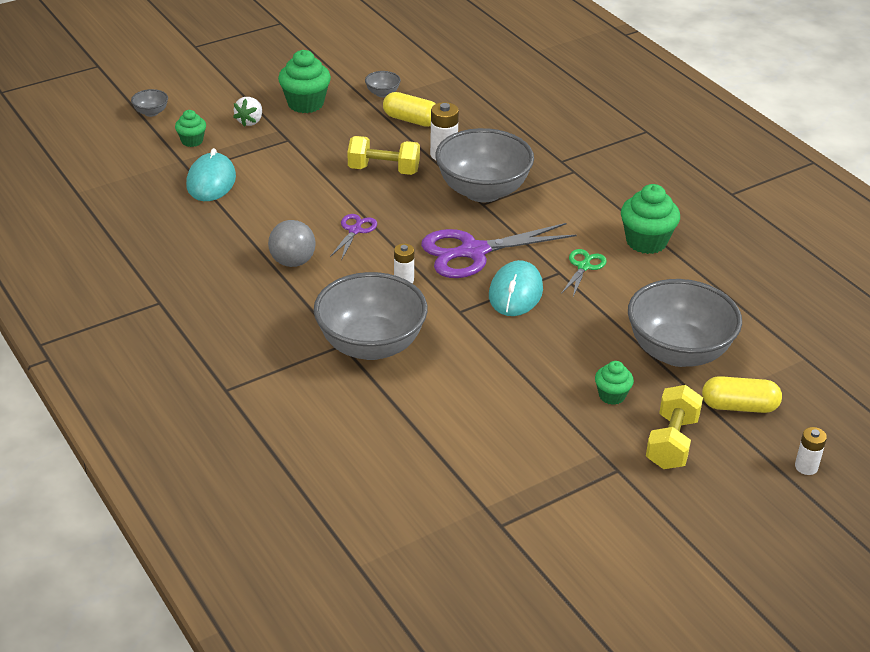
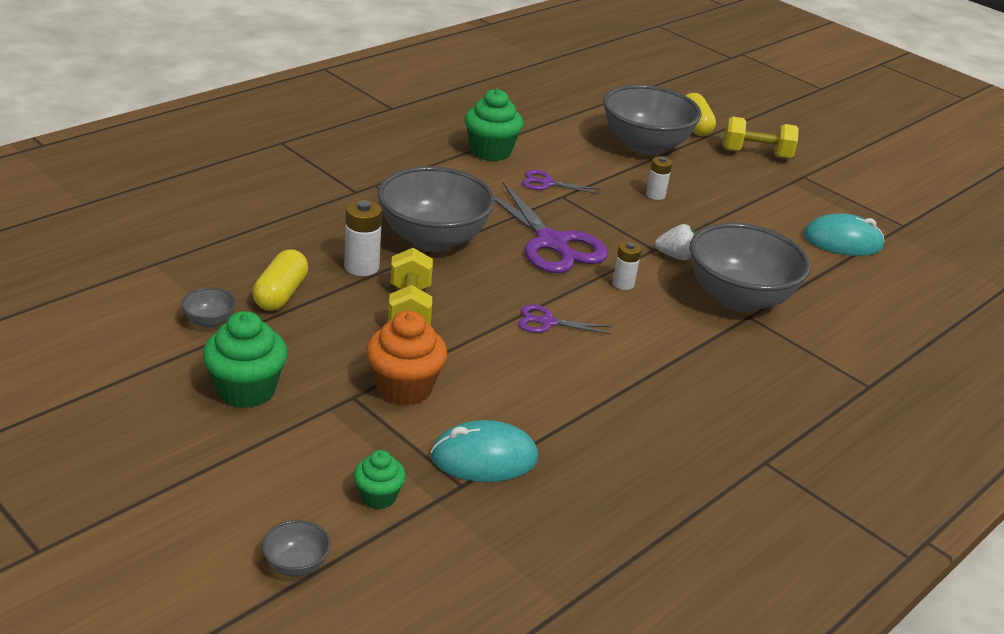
camera: 105 degrees left, 5 degrees down
white strawberry [233,97,262,127] -> white strawberry moved to [655,224,696,260]
grey ball [268,220,316,267] -> none
turquoise mouse [489,260,543,316] -> turquoise mouse moved to [804,213,885,256]
green scissors [561,249,607,297] -> purple scissors [522,170,600,194]
green cupcake [595,361,634,405] -> none
white battery [795,427,827,475] -> white battery moved to [646,156,672,200]
none -> orange cupcake [366,311,447,406]

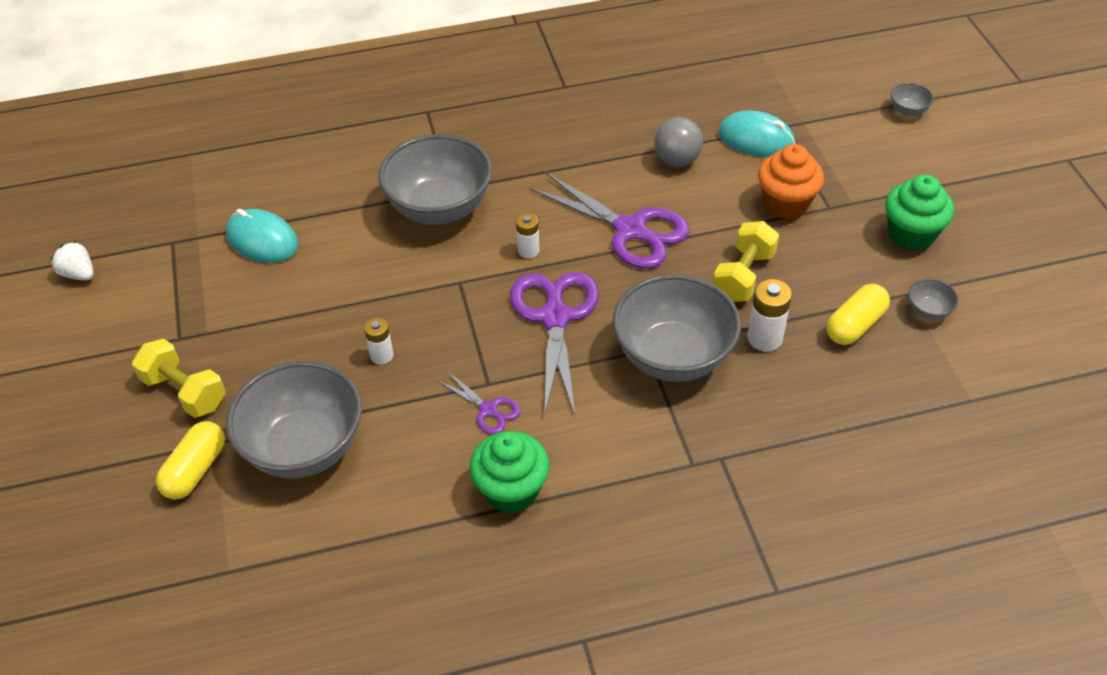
camera: 145 degrees left, 15 degrees up
green cupcake [354,450,406,509] -> none
purple scissors [518,304,611,335] -> purple scissors [530,172,690,269], size x2.04
white strawberry [655,224,696,260] -> white strawberry moved to [50,241,94,280]
none -> grey ball [654,117,703,167]

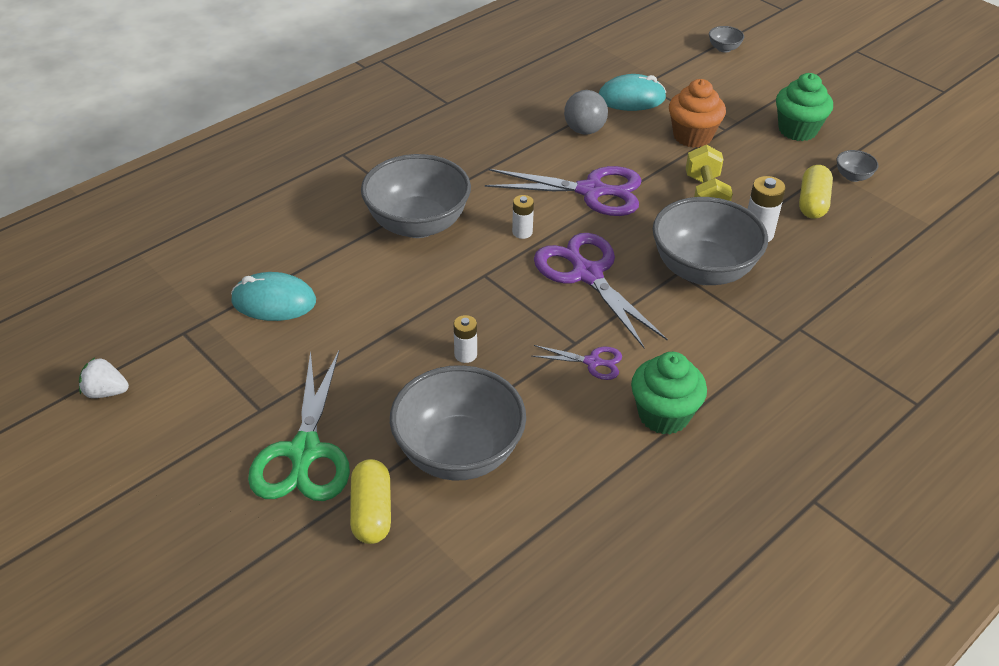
camera: 30 degrees left, 5 degrees down
yellow dumbbell [132,339,225,418] -> green scissors [248,351,350,501]

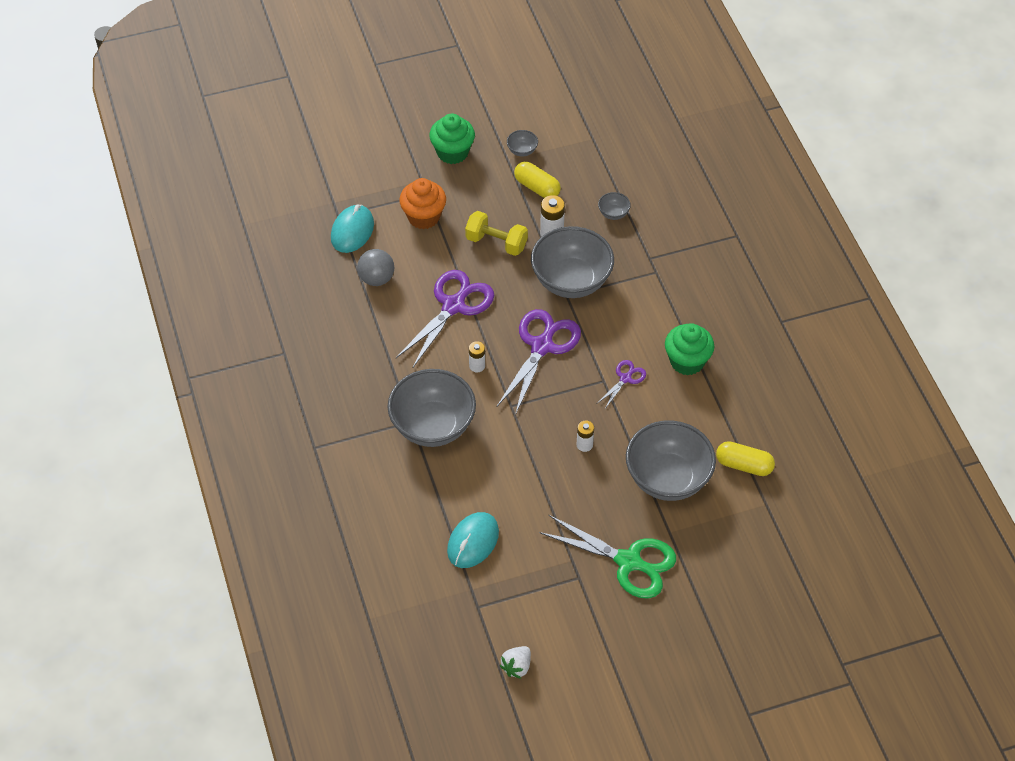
camera: 65 degrees left, 10 degrees up
yellow capsule [350,459,391,544] -> yellow capsule moved to [716,441,775,476]
purple scissors [534,233,668,348] -> purple scissors turned 120 degrees clockwise [497,309,581,415]
grey bowl [709,26,744,53] -> grey bowl moved to [598,192,631,220]

